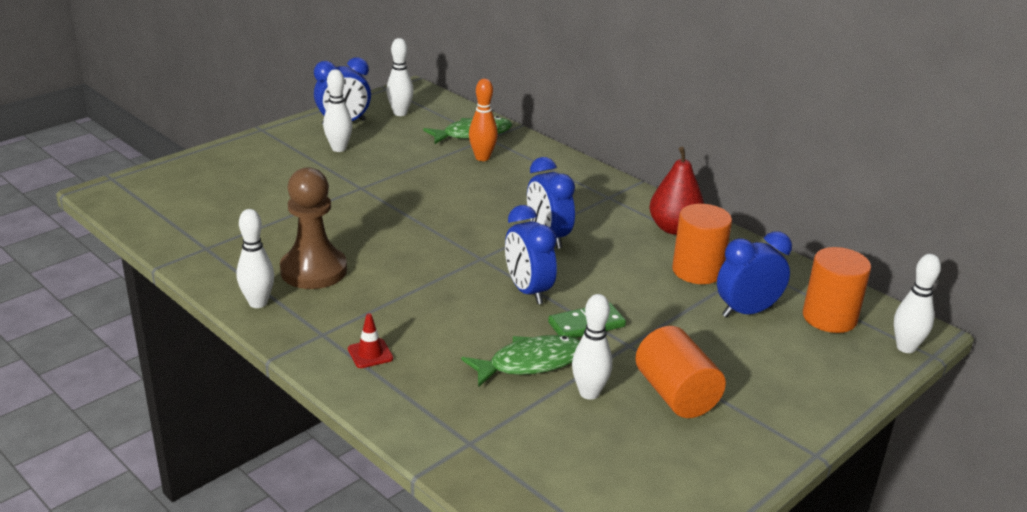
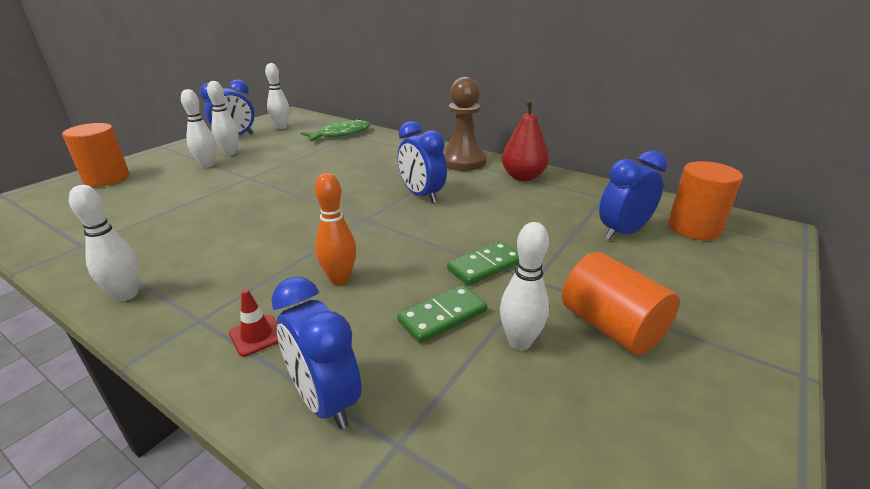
camera: 10 degrees left, 0 degrees up
brown pawn [280,167,347,289] -> brown pawn moved to [443,77,487,171]
green fish [461,335,580,387] -> green domino [397,285,487,343]
orange bowling pin [469,79,498,161] -> orange bowling pin moved to [315,173,356,285]
blue clock [505,205,557,305] -> blue clock moved to [271,276,362,430]
orange cylinder [672,204,732,284] -> orange cylinder moved to [62,123,130,187]
white bowling pin [894,254,941,353] -> white bowling pin moved to [181,89,216,168]

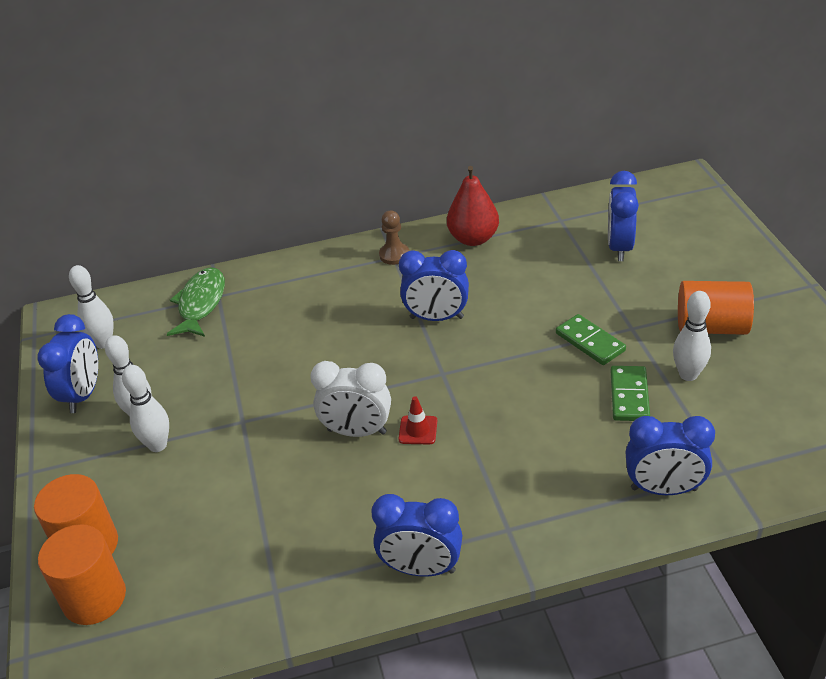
camera: 45 degrees left, 10 degrees up
white bowling pin [69,185,139,301] -> blue clock [372,494,462,577]
red traffic cone [229,289,279,357] -> red traffic cone moved to [398,396,437,445]
orange bowling pin [315,173,356,285] -> none
brown pawn [443,77,487,171] -> brown pawn [379,210,409,265], size x0.52
green domino [447,241,519,286] -> green domino turned 45 degrees counterclockwise [556,314,626,365]
orange cylinder [668,161,743,240] -> orange cylinder moved to [38,524,126,625]
none -> white clock [310,361,391,437]

